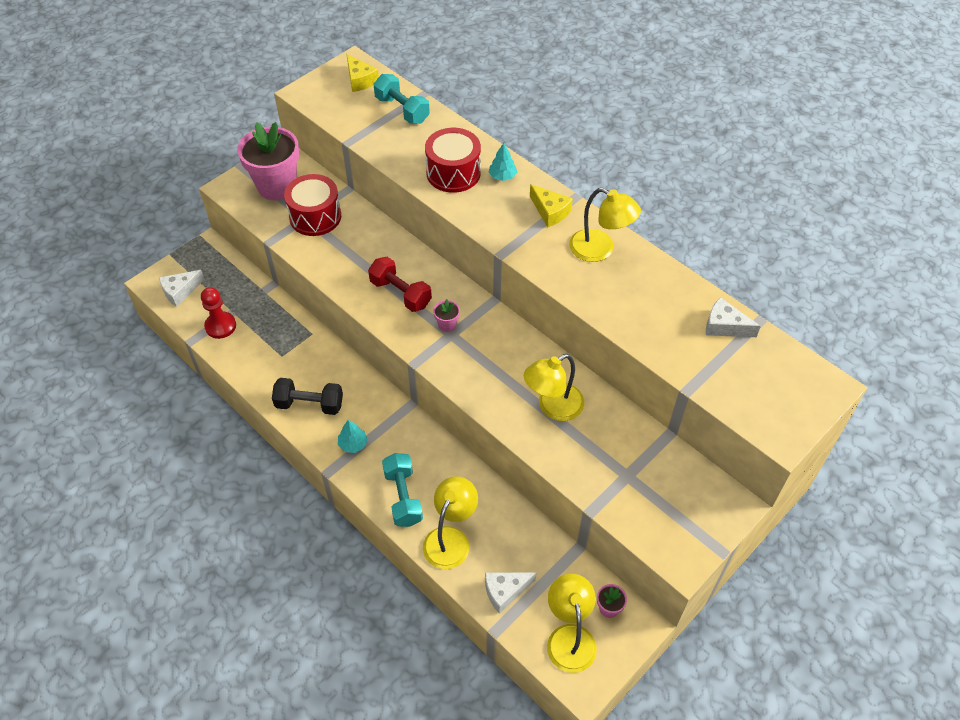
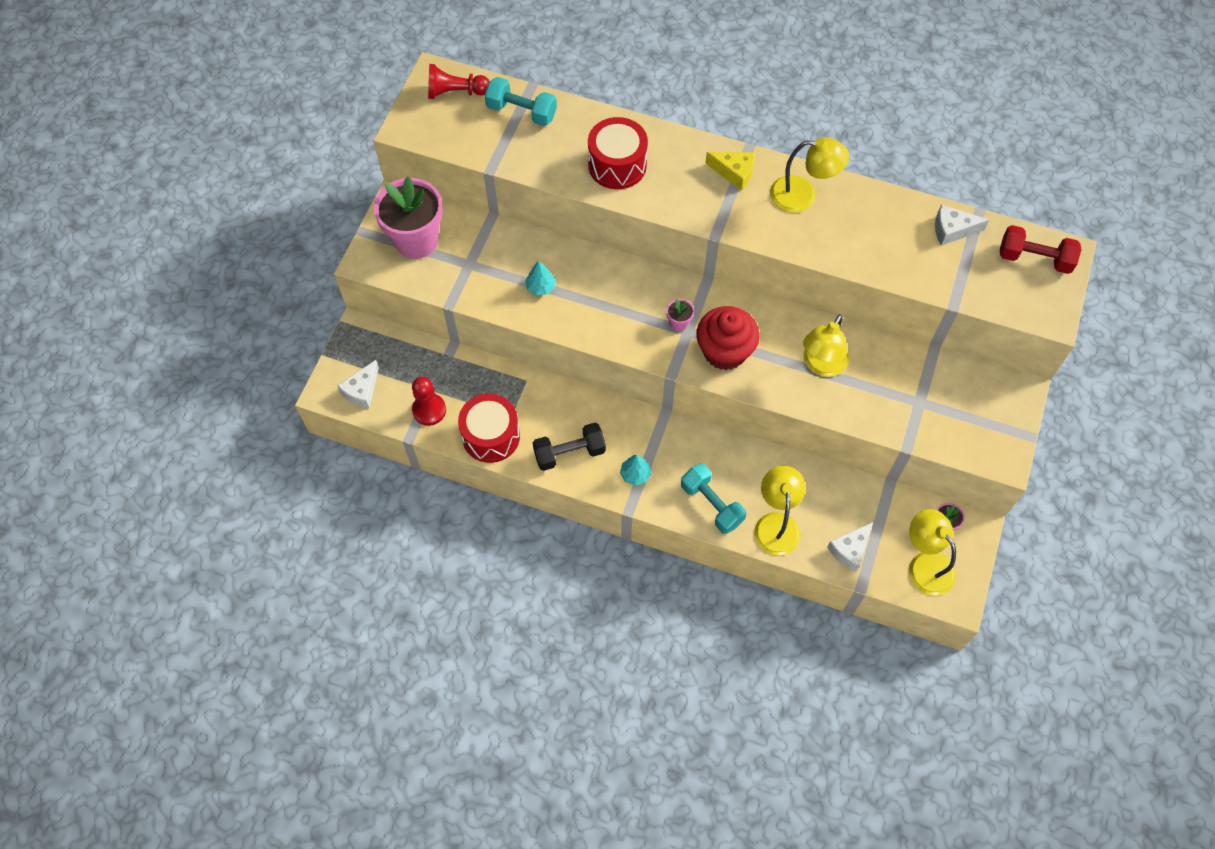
camera: 25 degrees left, 10 degrees up
red drum [284,174,341,236] -> red drum moved to [458,394,520,463]
yellow cheese [347,54,379,92] -> red pawn [428,64,490,99]
red dumbbell [368,257,432,312] -> red dumbbell moved to [1000,225,1082,274]
turquoise tree [489,143,517,181] -> turquoise tree moved to [525,261,556,295]
none -> red cupcake [696,306,760,370]

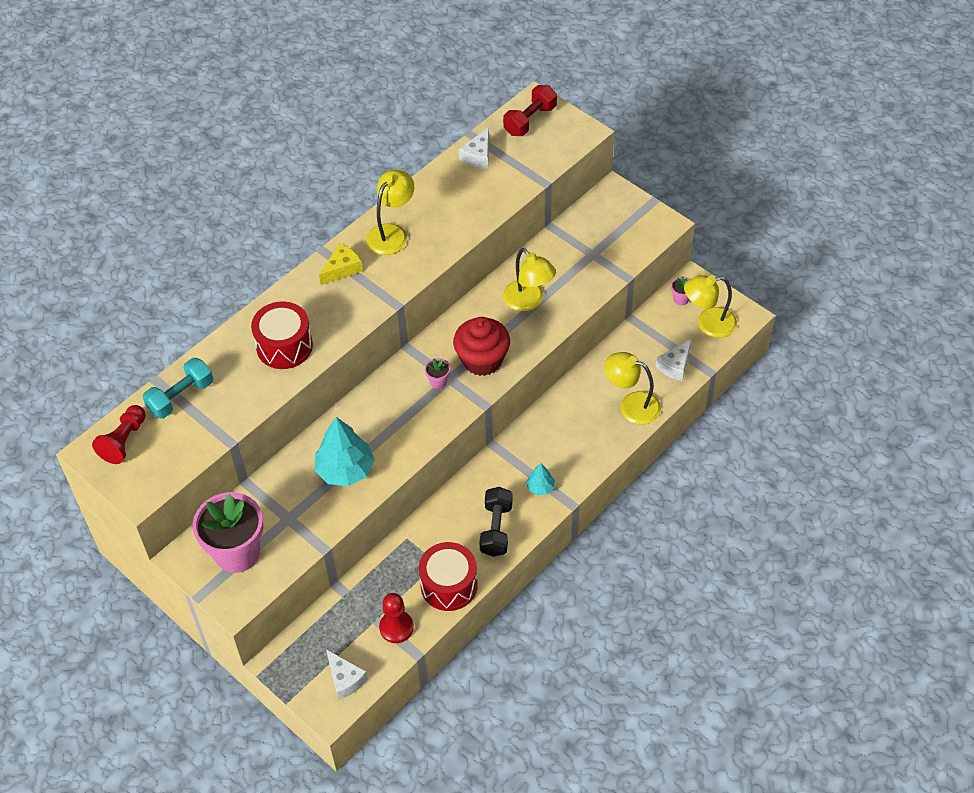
camera: 65 degrees left, 10 degrees down
turquoise tree [525,261,556,295] -> turquoise tree [315,417,375,486], size x2.01
turquoise dumbbell [681,463,746,534] -> none
white cheese [827,522,873,571] -> white cheese turned 60 degrees clockwise [656,339,691,381]

